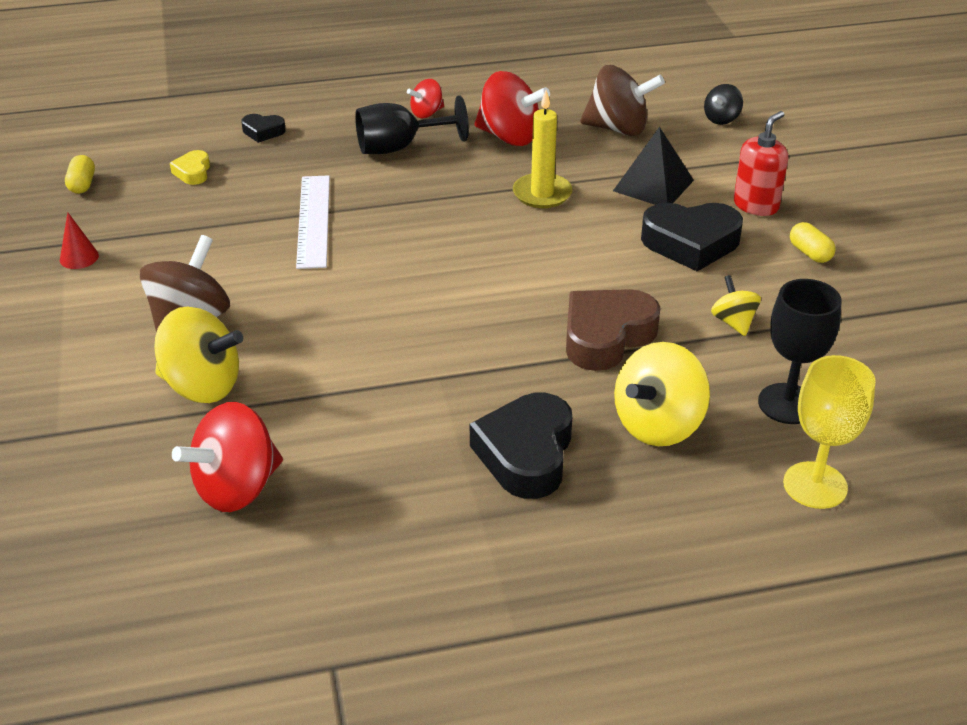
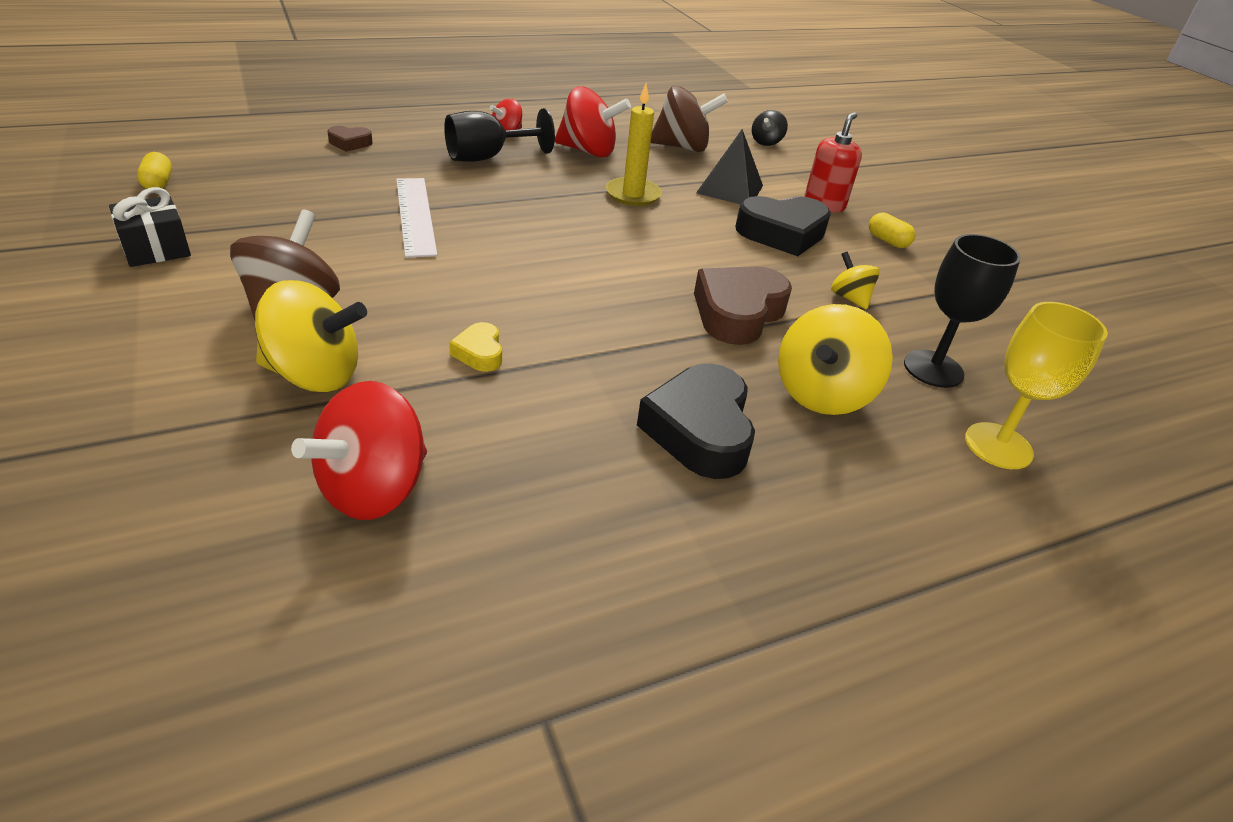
camera: 15 degrees left, 0 degrees up
red cone [60,213,99,269] -> black gift [109,187,191,267]
yellow heart [170,150,210,185] -> yellow heart moved to [449,322,502,372]
black heart [241,114,286,143] -> brown heart [327,126,373,152]

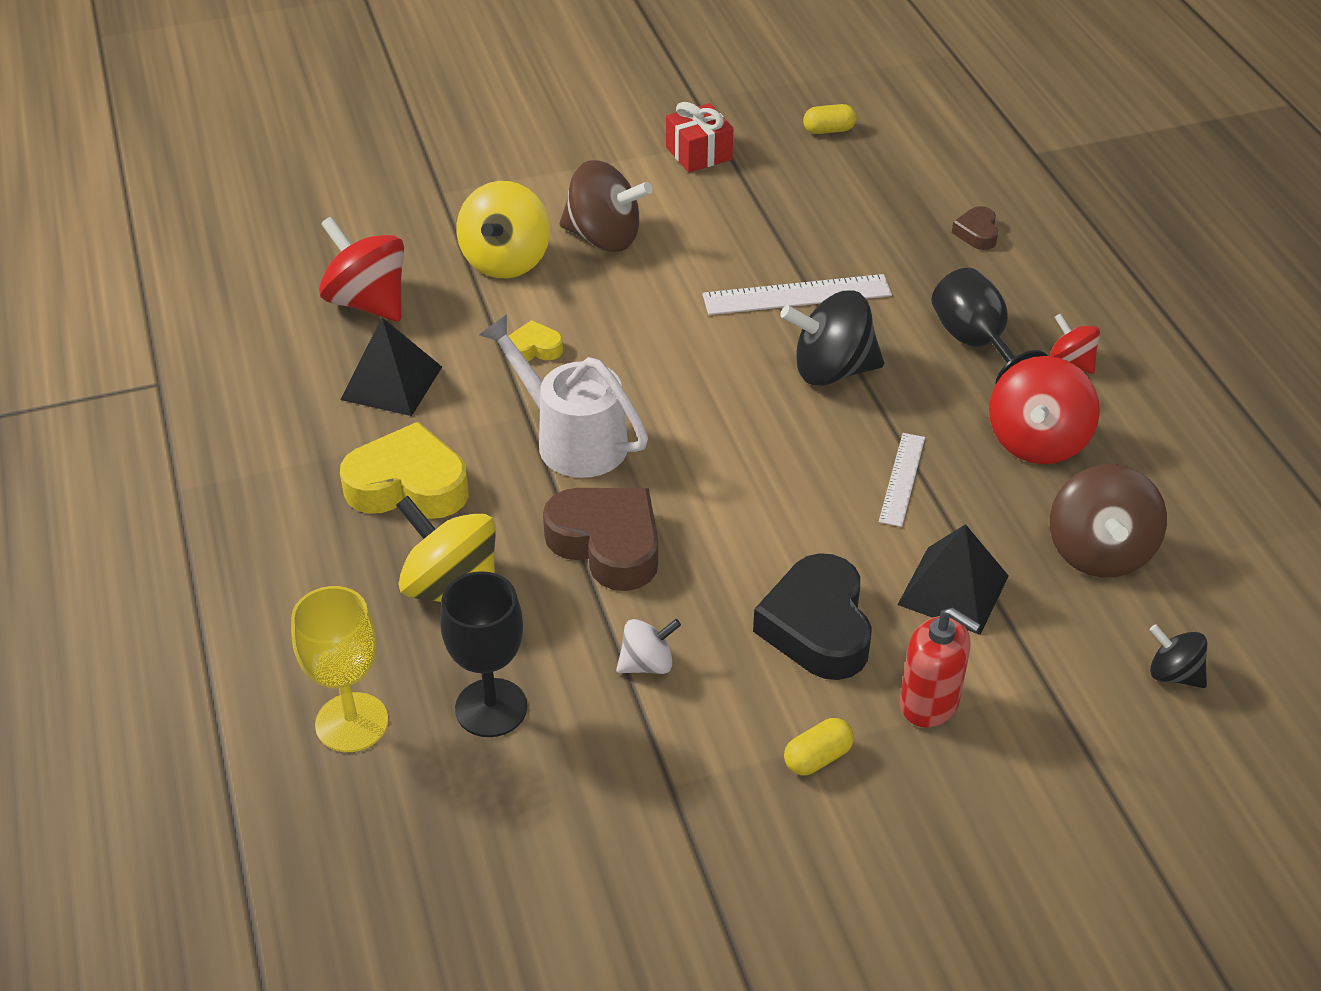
camera: 100 degrees right, 5 degrees up
black gift [109,187,191,267] -> red gift [666,102,733,172]
yellow candle [606,84,662,206] -> white ruler [879,433,925,527]
black heart [637,363,755,479] -> yellow heart [340,422,469,519]
yellow spinning top [831,252,880,310] -> white spinning top [616,619,681,674]
none -> black pyramid [340,317,442,416]
none -> white watering can [479,314,648,478]
none -> black spinning top [780,291,884,386]

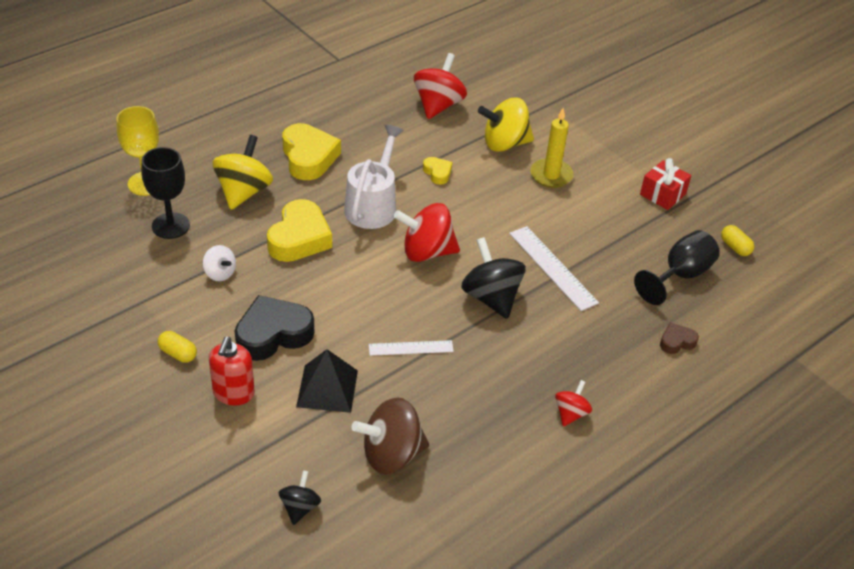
camera: 65 degrees right, 0 degrees up
black pyramid [340,317,442,416] -> none
brown heart [543,488,658,591] -> yellow heart [267,199,332,262]
brown spinning top [559,160,652,252] -> yellow candle [530,108,574,188]
black goblet [931,268,1048,385] -> black goblet moved to [634,230,720,305]
red spinning top [989,356,1100,464] -> red spinning top moved to [394,203,460,262]

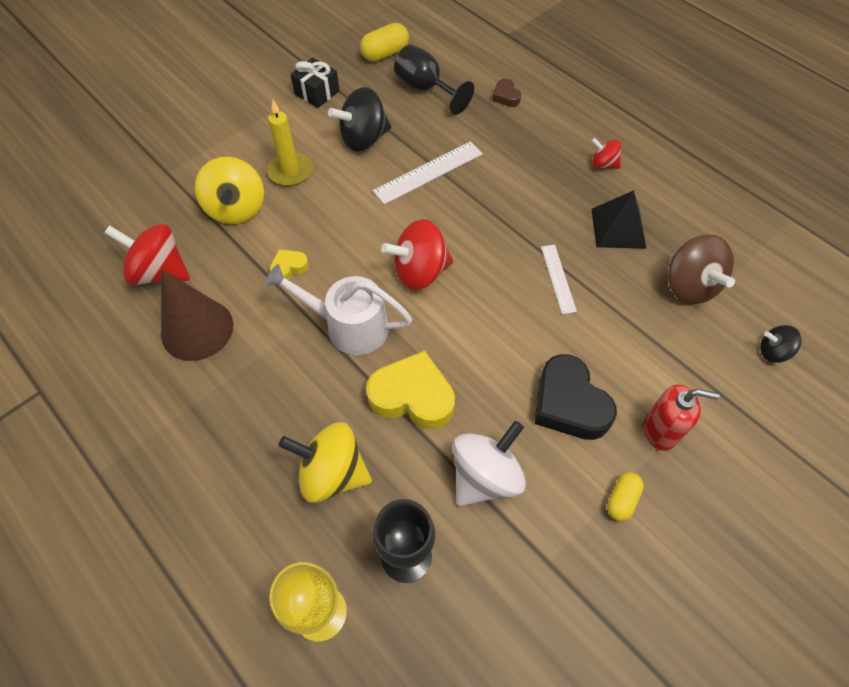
camera: 90 degrees left, 15 degrees up
white spinning top [203,245,236,281] -> white spinning top [453,421,526,506], size x1.85
yellow heart [282,123,341,180] -> none
black pyramid [296,349,358,413] -> black pyramid moved to [591,190,647,249]
red spinning top [394,203,460,262] -> red spinning top turned 75 degrees clockwise [381,219,453,290]
black spinning top [461,237,526,319] -> black spinning top moved to [328,87,391,152]
red gift [640,158,691,210] -> black gift [290,58,340,108]
yellow capsule [721,225,754,256] -> yellow capsule [360,23,409,62], size x1.55
none -> brown cone [161,269,233,361]

